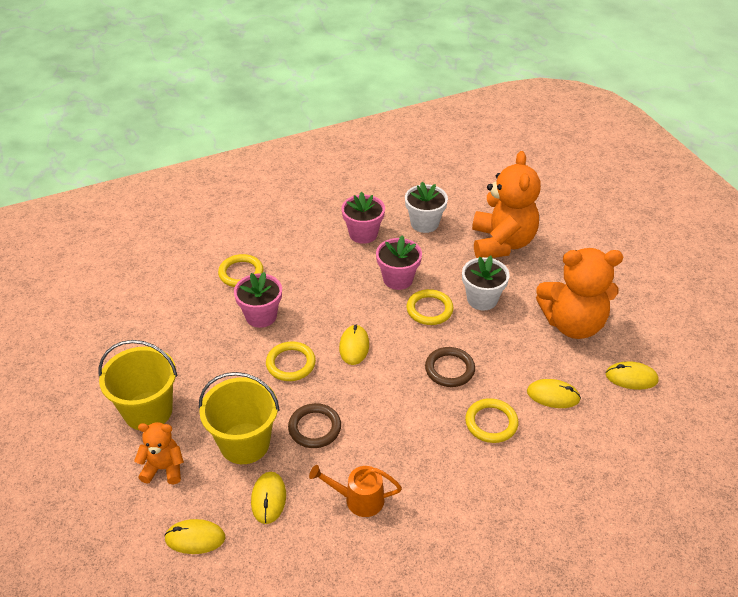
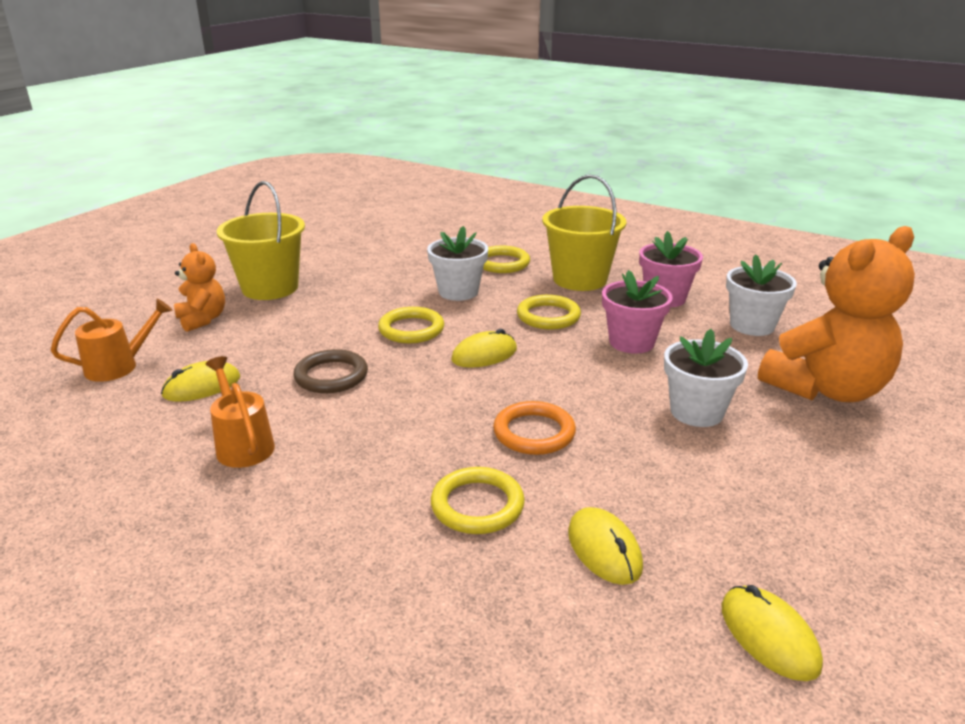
camera: 55 degrees right, 15 degrees down
yellow mouse [164,519,225,554] -> orange watering can [51,298,173,382]
yellow bucket [199,372,279,464] -> yellow bucket moved to [542,175,626,291]
pink flower pot [234,272,282,328] -> white flower pot [427,226,488,301]
yellow ring [406,289,453,325] -> yellow ring moved to [517,295,581,330]
brown ring [425,347,475,387] -> orange ring [493,401,576,455]
orange teddy bear [536,248,623,339] -> none

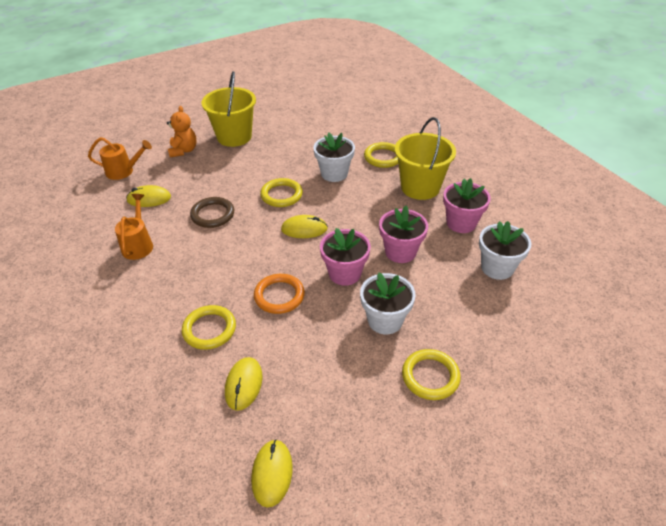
camera: 30 degrees right, 15 degrees up
yellow ring [517,295,581,330] -> yellow ring moved to [402,349,461,400]
orange teddy bear [758,226,915,402] -> none
none -> pink flower pot [320,228,371,286]

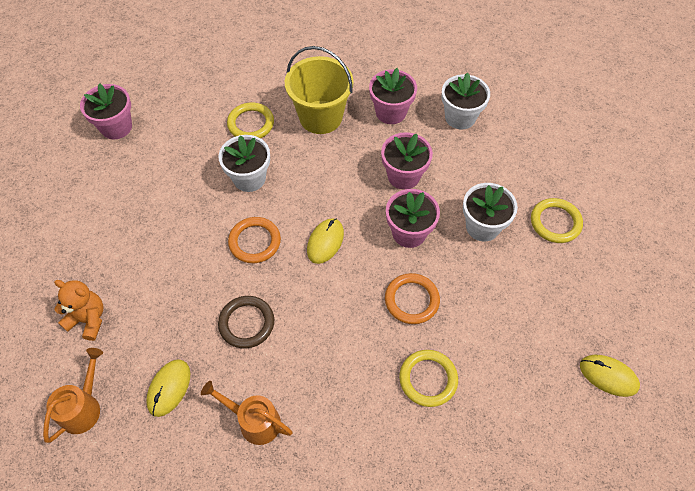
camera: 65 degrees left, 15 degrees up
yellow bucket [201,71,256,147] -> none
yellow mouse [225,357,262,411] -> none
yellow ring [260,178,303,207] -> orange ring [228,217,281,263]
none -> pink flower pot [80,83,132,140]

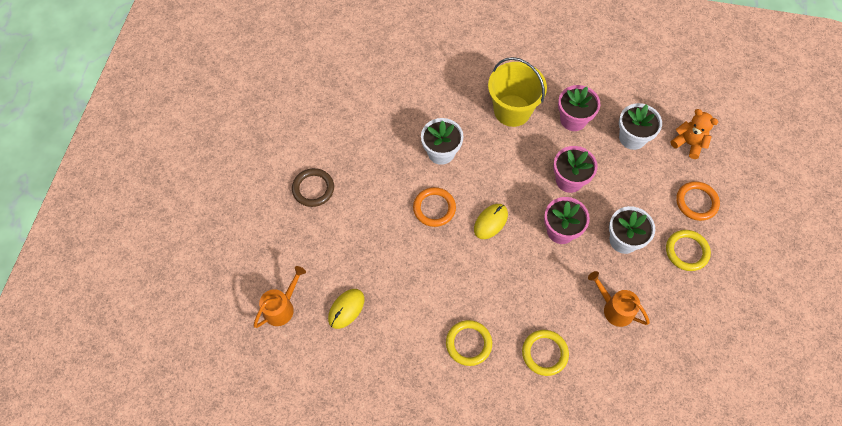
camera: 15 degrees right, 5 degrees up
orange teddy bear [54,280,104,341] -> orange teddy bear moved to [671,109,718,159]
pink flower pot [80,83,132,140] -> none
orange watering can [201,381,293,445] -> orange watering can moved to [588,271,650,327]
brown ring [218,296,274,348] -> brown ring moved to [292,168,334,207]
yellow ring [227,102,274,138] -> yellow ring moved to [446,320,492,366]
orange ring [385,273,440,324] -> orange ring moved to [676,181,720,221]
yellow mouse [580,355,640,397] -> none

